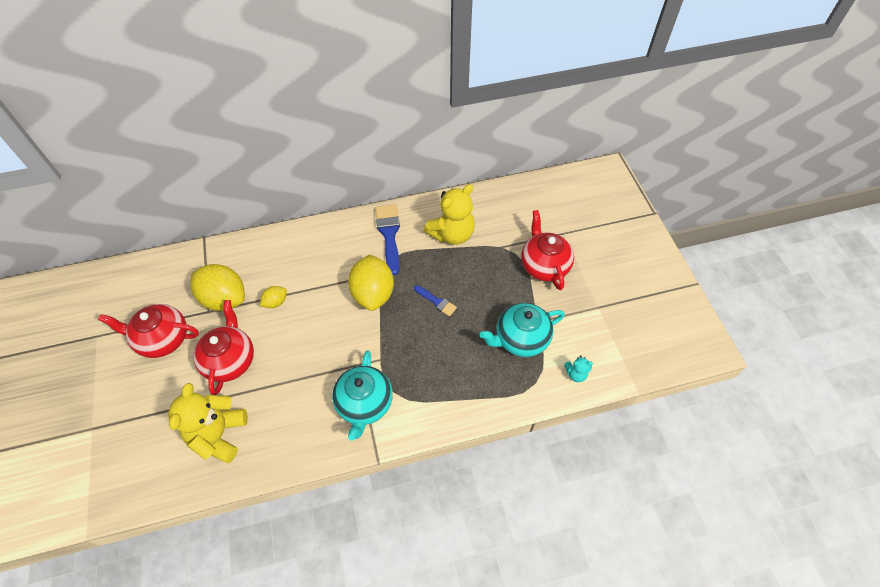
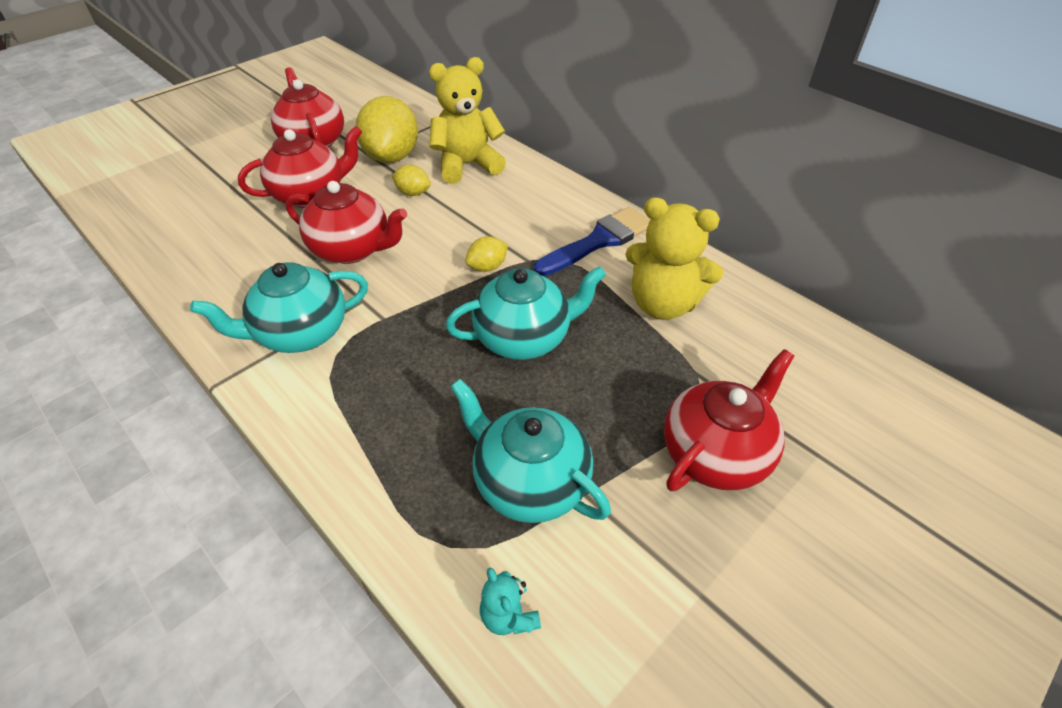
camera: 60 degrees right, 10 degrees down
yellow teddy bear [168,383,248,463] -> yellow teddy bear moved to [429,57,506,184]
yellow lemon [348,255,394,311] -> yellow lemon [465,236,508,272], size x0.47
blue brush [414,285,457,316] -> turquoise teapot [446,266,606,360]
none -> red teapot [286,181,407,264]

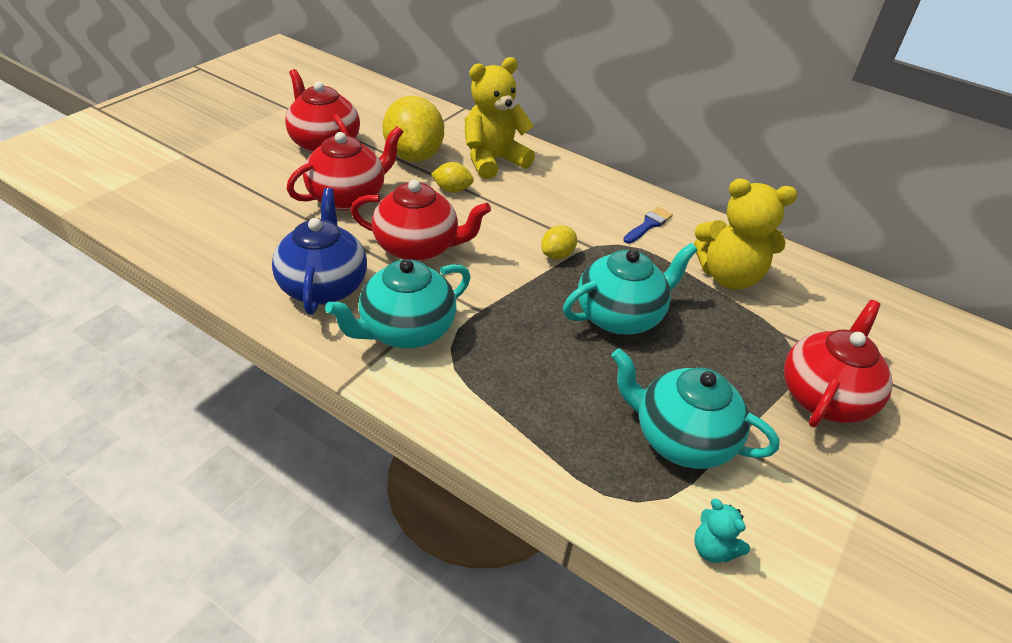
camera: 15 degrees left, 5 degrees down
blue brush [534,207,650,276] -> blue brush [623,207,673,244], size x0.54
none -> blue teapot [272,188,367,315]

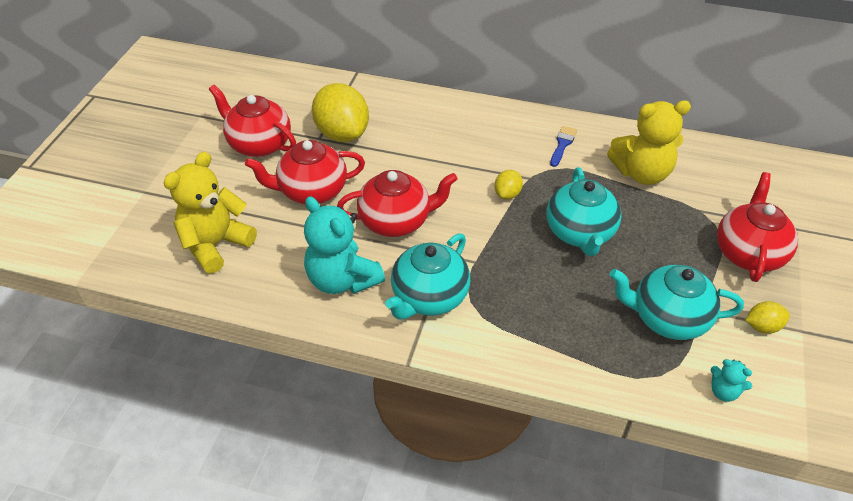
camera: 15 degrees left, 5 degrees up
blue teapot [272,188,367,315] -> turquoise teddy bear [304,196,385,294]
red teapot [287,126,403,211] -> red teapot turned 135 degrees counterclockwise [245,140,365,204]
yellow lemon [431,162,474,193] -> yellow lemon moved to [745,301,790,334]
yellow teddy bear [465,57,535,179] -> yellow teddy bear moved to [164,152,257,274]
turquoise teapot [563,243,698,335] -> turquoise teapot turned 135 degrees clockwise [546,167,622,256]

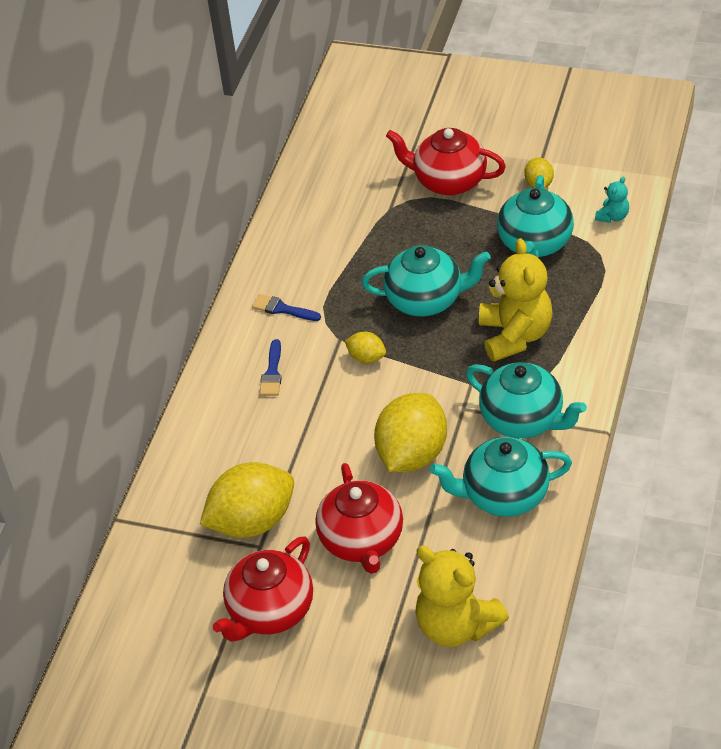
camera: 85 degrees left, 0 degrees up
turquoise teddy bear [304,196,385,294] -> turquoise teapot [430,437,572,517]
red teapot [337,170,458,237] -> yellow lemon [374,393,447,472]
yellow teddy bear [607,100,691,185] -> yellow teddy bear moved to [479,238,553,362]
none -> blue brush [259,339,282,396]

